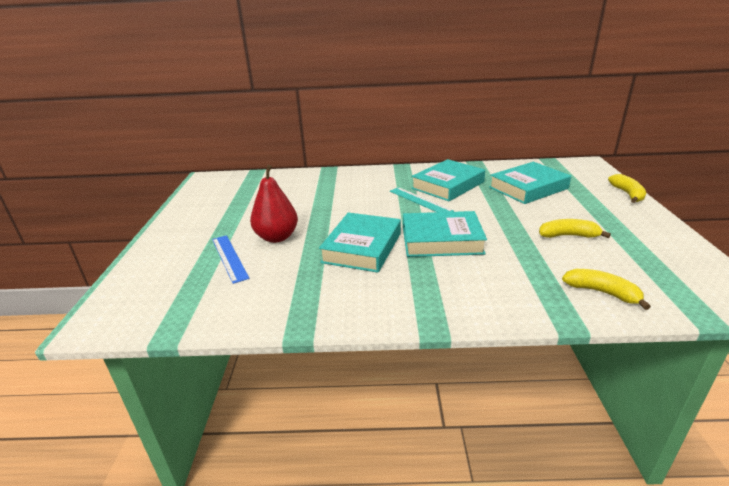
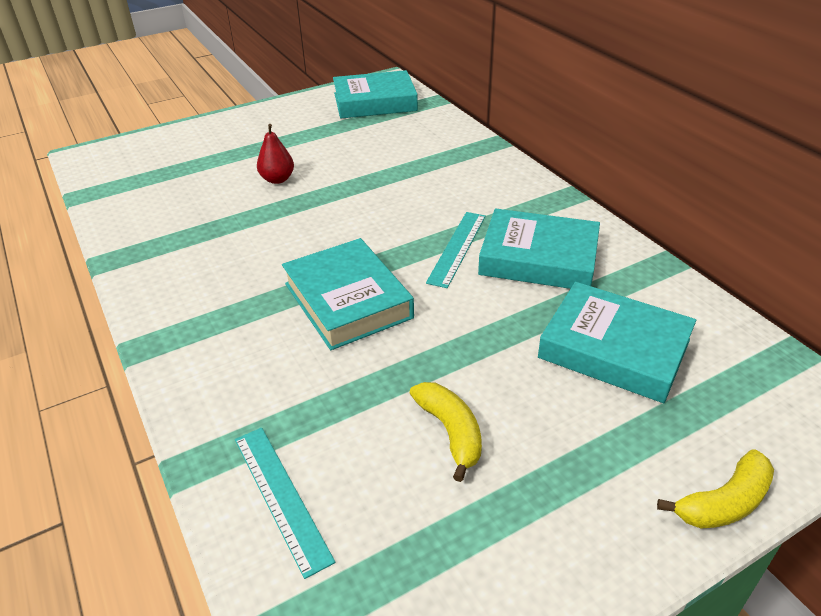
camera: 60 degrees right, 10 degrees up
blue ruler [212,235,250,284] -> none
red pear [250,165,298,243] -> red pear [257,124,294,184], size x0.63
turquoise book [319,213,401,273] -> turquoise book moved to [333,70,418,119]
yellow banana [562,269,651,310] -> turquoise ruler [235,428,335,579]

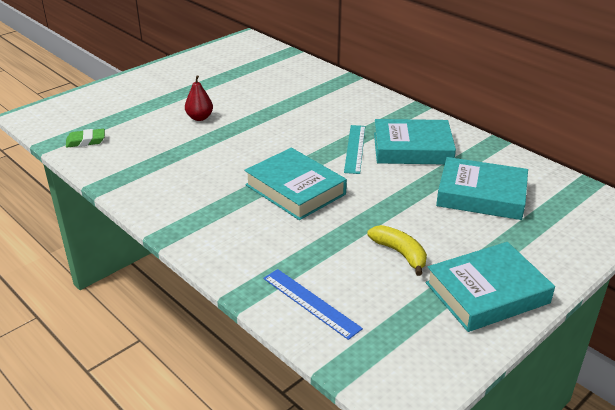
camera: 15 degrees left, 5 degrees down
turquoise ruler [235,428,335,579] -> blue ruler [263,269,363,340]
turquoise book [333,70,418,119] -> turquoise book moved to [426,242,555,332]
yellow banana [657,449,774,529] -> none
none -> green eraser [66,129,105,147]

